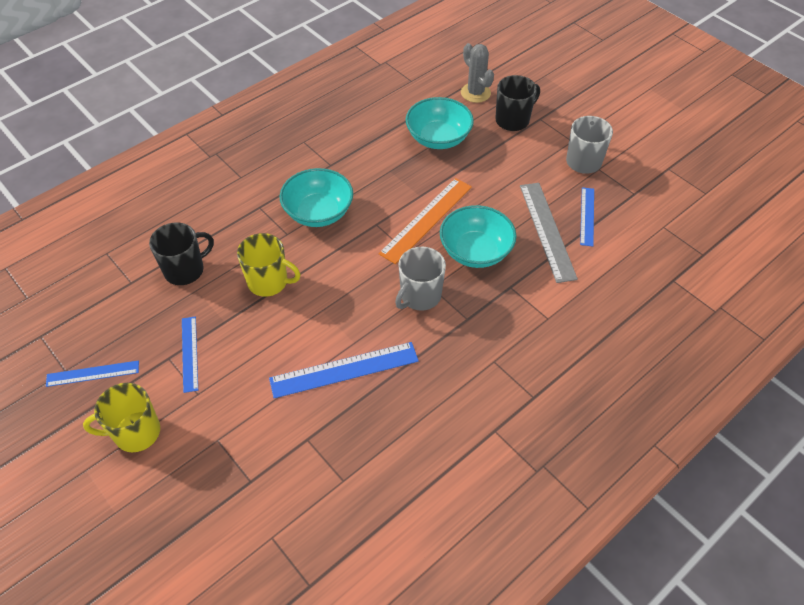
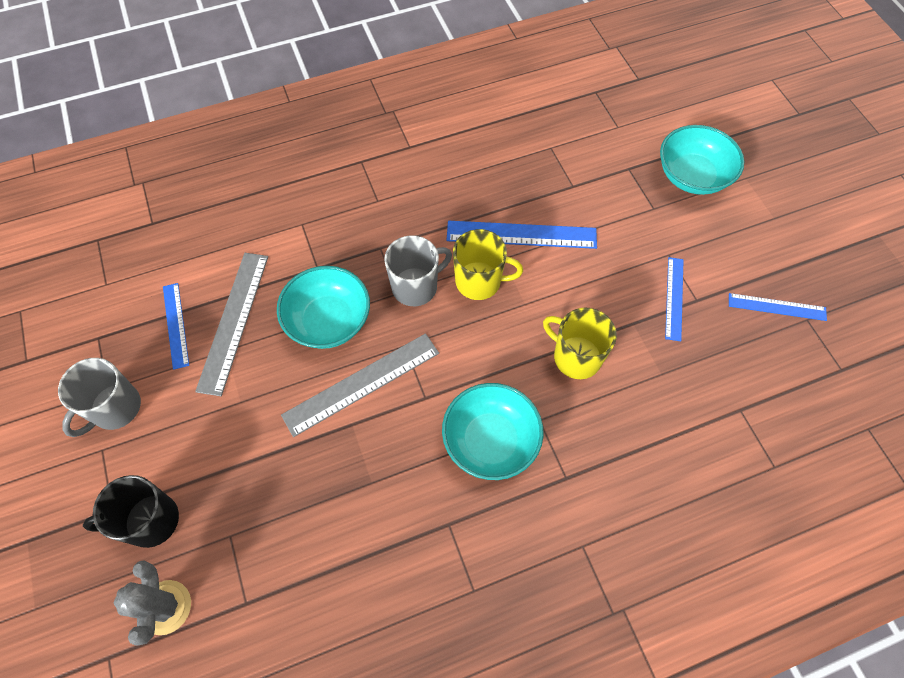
camera: 160 degrees left, 10 degrees up
yellow mug [83,383,160,452] -> yellow mug moved to [453,229,523,300]
black mug [149,223,214,285] -> none
orange ruler [379,178,472,264] -> grey ruler [281,333,439,437]
turquoise bowl [405,97,474,149] -> turquoise bowl moved to [660,125,744,195]
blue ruler [580,187,594,247] -> blue ruler turned 45 degrees counterclockwise [163,283,189,370]

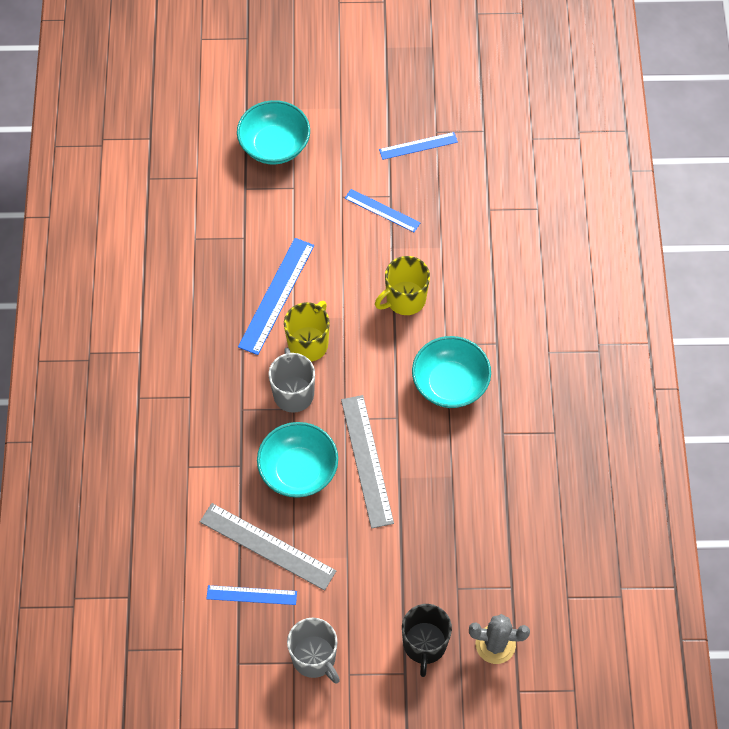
camera: 70 degrees left, 0 degrees up
blue ruler [729,293,827,321] -> blue ruler turned 45 degrees clockwise [379,132,458,160]

